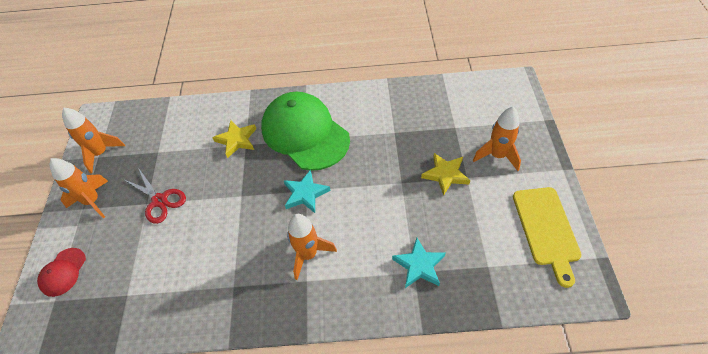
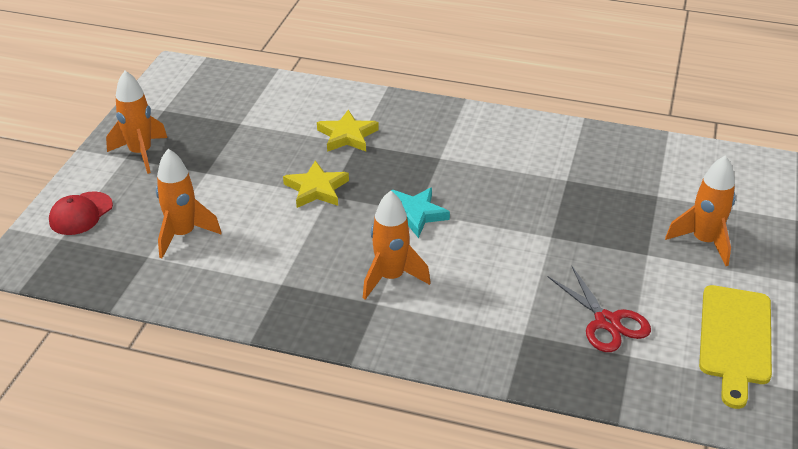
camera: 15 degrees right, 15 degrees down
orange rocket [62,107,125,173] -> orange rocket moved to [156,149,222,258]
red scissors [123,168,186,224] -> red scissors moved to [548,266,651,352]
green cap [261,92,350,171] -> none
turquoise star [392,237,445,288] -> none
yellow star [421,153,470,196] -> yellow star moved to [283,160,349,208]

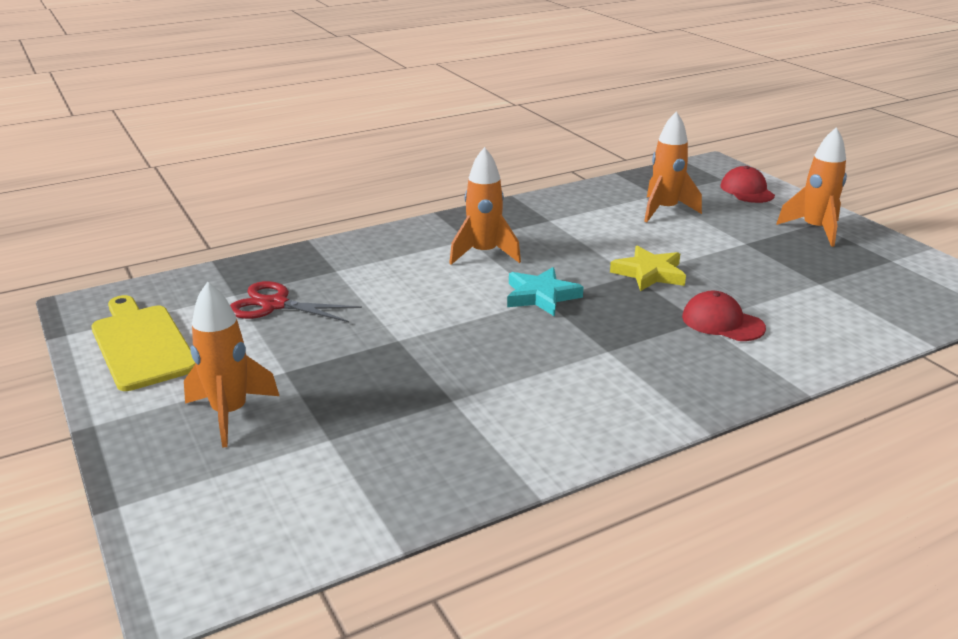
camera: 135 degrees right, 10 degrees down
yellow star [317,110,379,152] -> red cap [682,291,766,341]

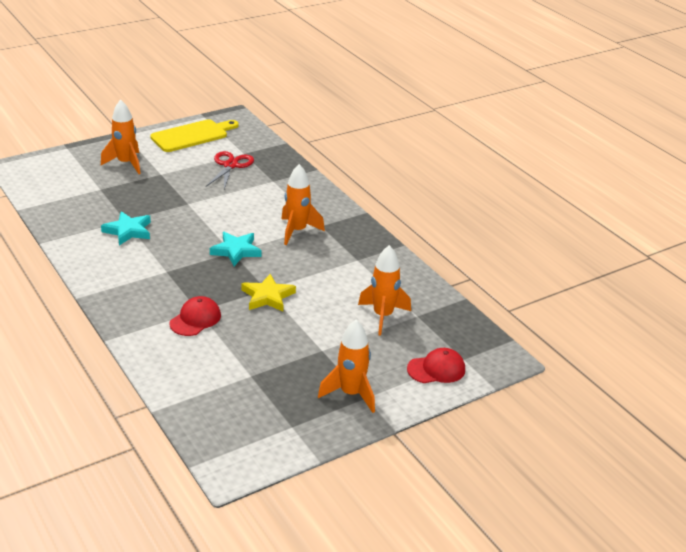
camera: 85 degrees right, 5 degrees up
none -> turquoise star [101,211,151,245]

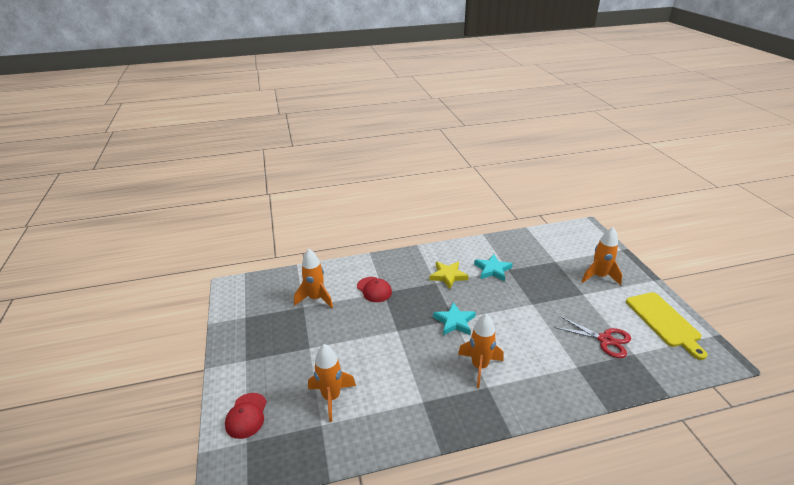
camera: 110 degrees right, 0 degrees up
yellow star [242,274,296,312] -> yellow star moved to [429,261,469,289]
orange rocket [318,319,375,413] -> orange rocket moved to [294,249,333,308]

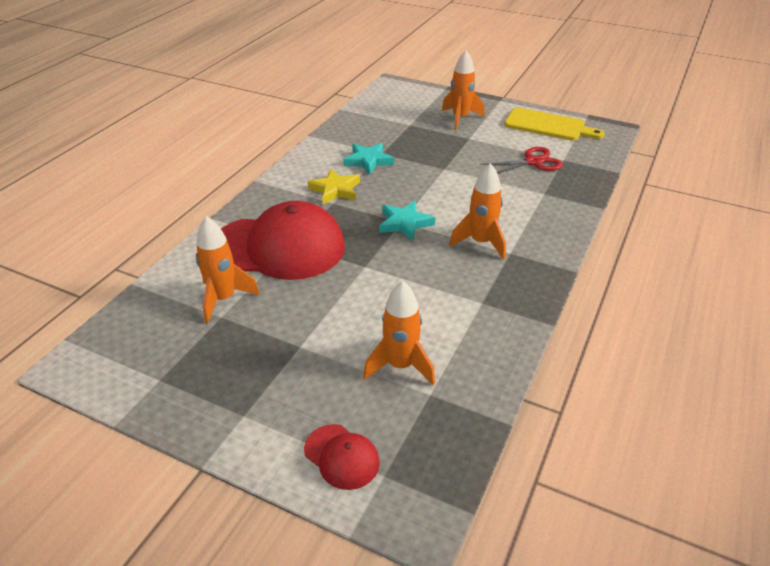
camera: 50 degrees left, 5 degrees up
red cap [357,277,392,302] -> red cap [221,201,345,280], size x2.26

